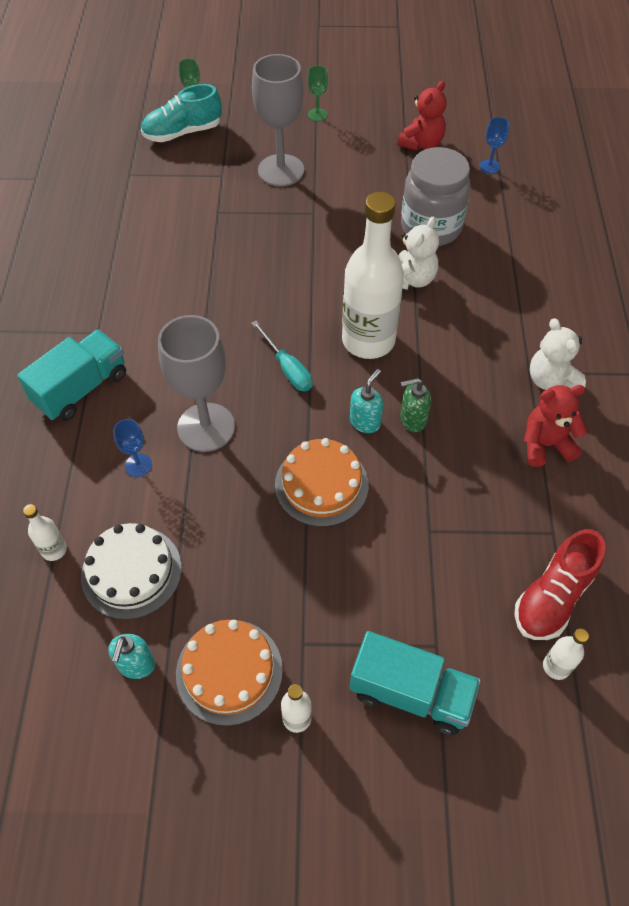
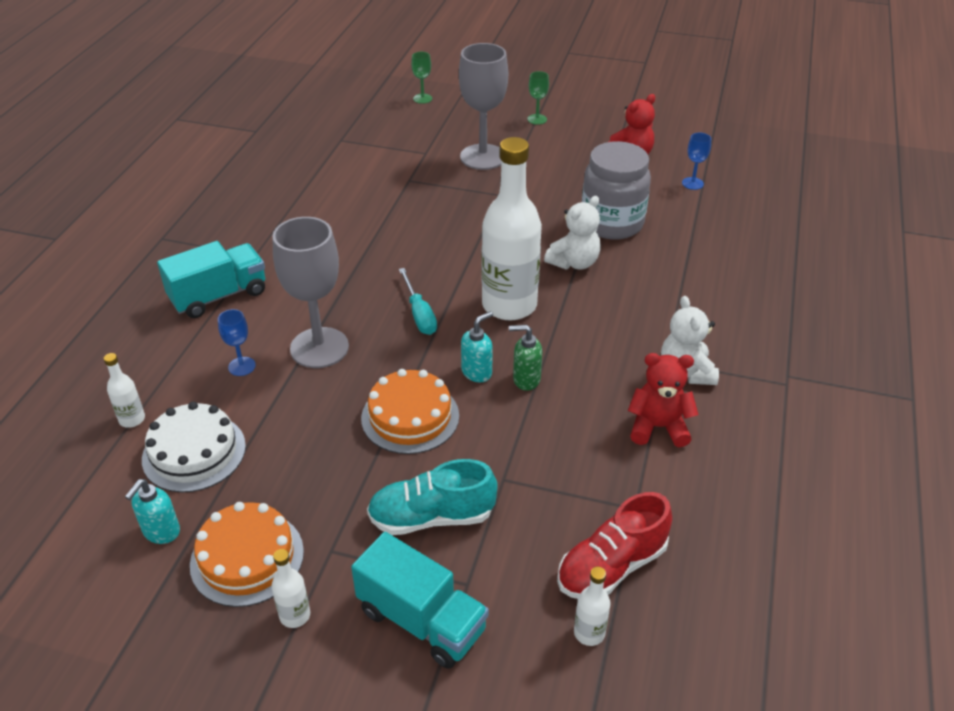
camera: 15 degrees right, 15 degrees down
turquoise shoe [141,84,222,142] -> turquoise shoe moved to [367,459,498,535]

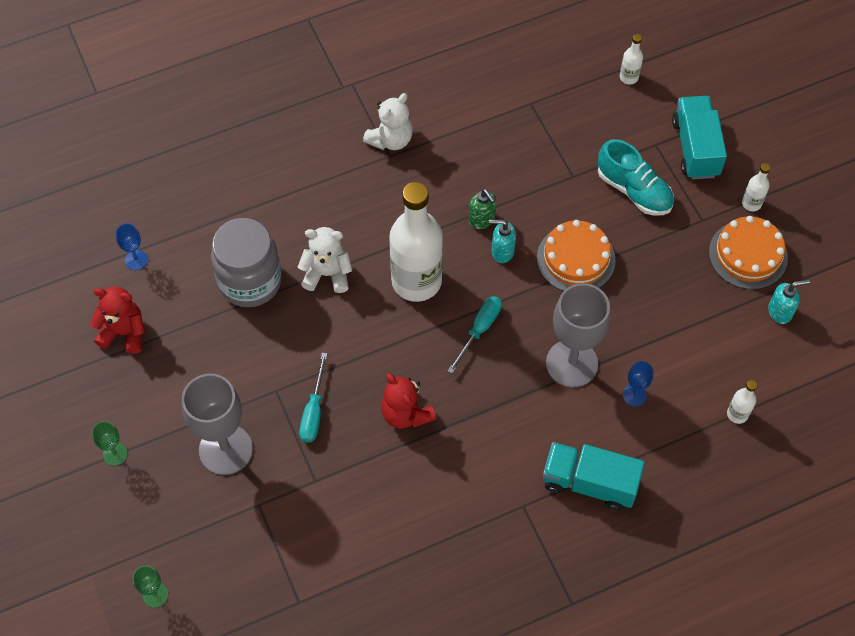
camera: 130 degrees left, 20 degrees up
white cake [142,402,246,493] -> none
red shoe [557,492,672,599] -> none
red teddy bear [628,353,699,447] -> red teddy bear moved to [381,373,436,429]
none -> turquoise screwdriver [299,353,327,443]

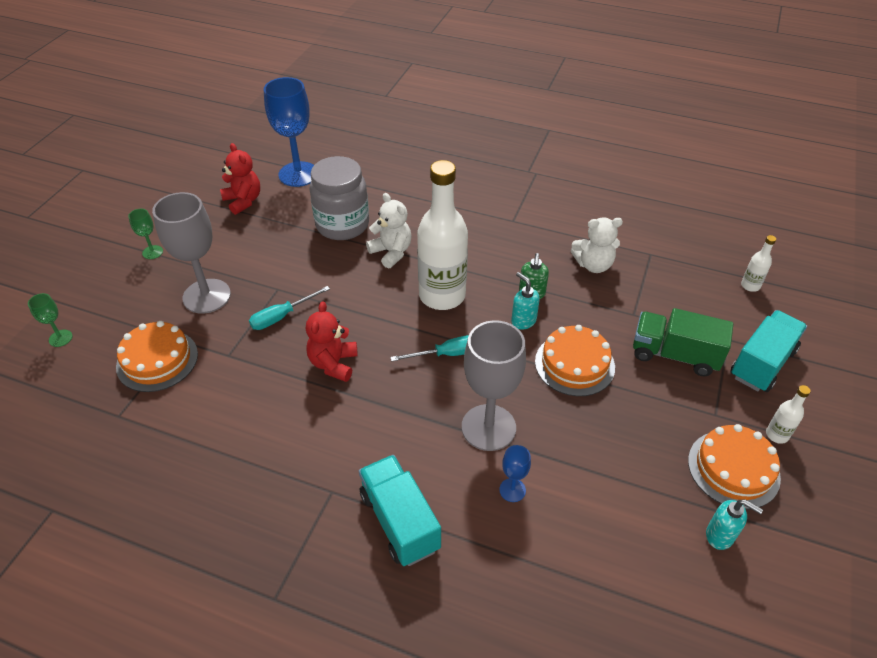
camera: 45 degrees right, 15 degrees down
blue goblet [115,223,148,270] -> blue goblet [264,77,314,187], size x2.21
white teddy bear [363,93,413,150] -> white teddy bear moved to [571,217,623,273]
turquoise shoe [598,139,674,216] -> green truck [633,308,733,376]
white bottle [727,380,757,424] -> none
none -> orange cake [116,321,198,392]

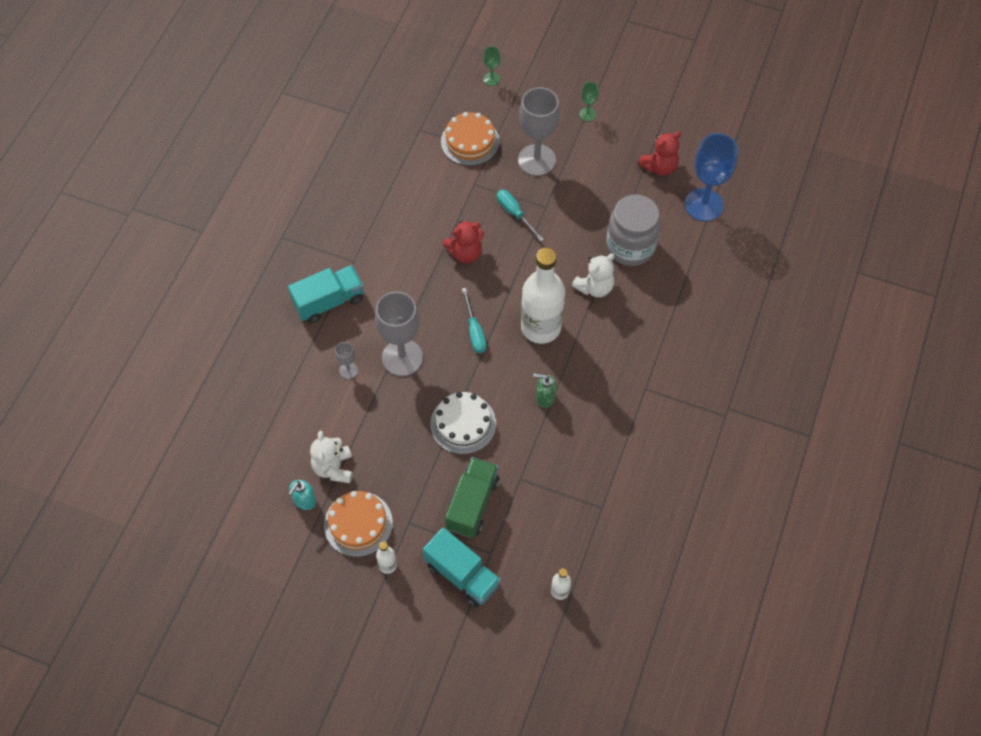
camera: 90 degrees right, 15 degrees up
red teddy bear [306,301,358,382] -> red teddy bear turned 150 degrees clockwise [443,220,484,263]
blue goblet [499,445,531,502] -> grey goblet [335,342,358,379]
turquoise soap dispenser [511,272,540,329] -> none
orange cake [535,325,615,396] -> white cake [430,392,496,454]
white teddy bear [571,217,623,273] -> white teddy bear moved to [310,431,352,483]

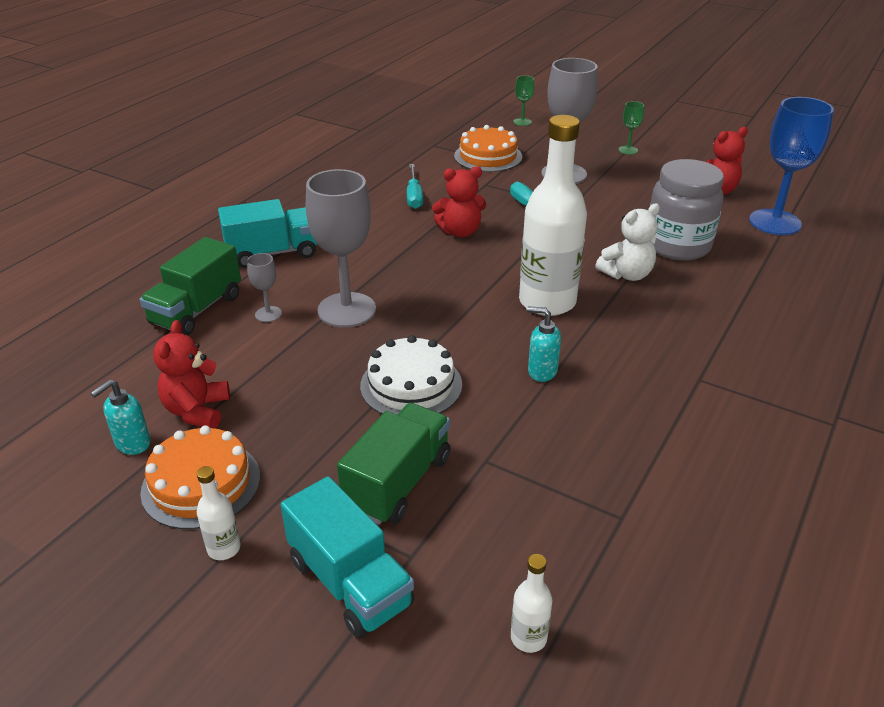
camera: 10 degrees right, 25 degrees down
white teddy bear [310,431,352,483] -> red teddy bear [153,320,230,429]
turquoise screwdriver [462,288,487,353] -> turquoise screwdriver moved to [407,164,423,209]
green soap dispenser [533,373,556,408] -> turquoise soap dispenser [526,306,561,382]
none -> green truck [140,237,241,336]

